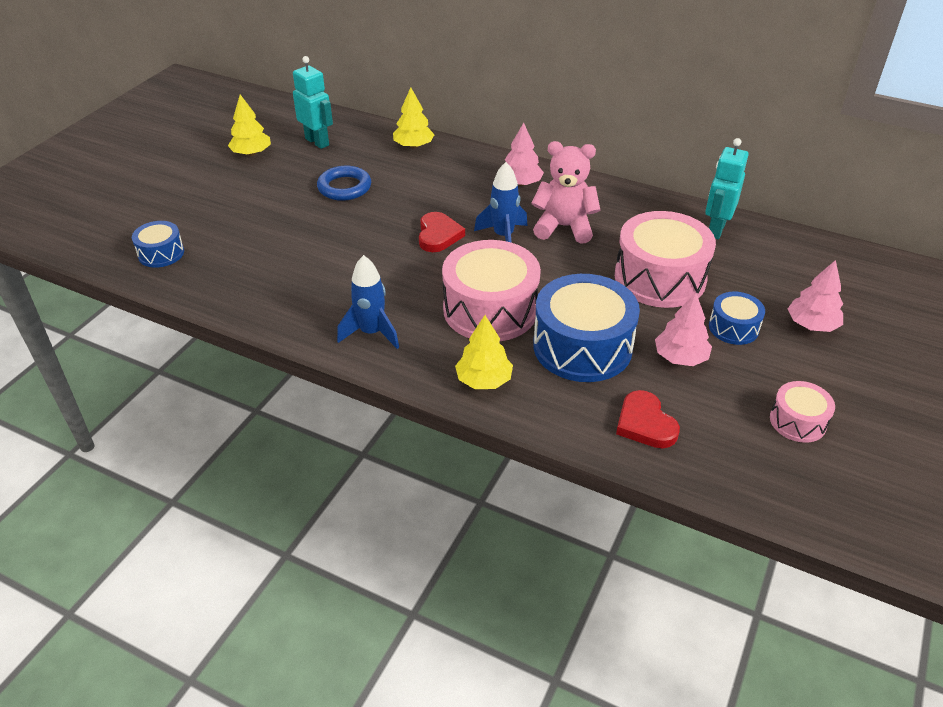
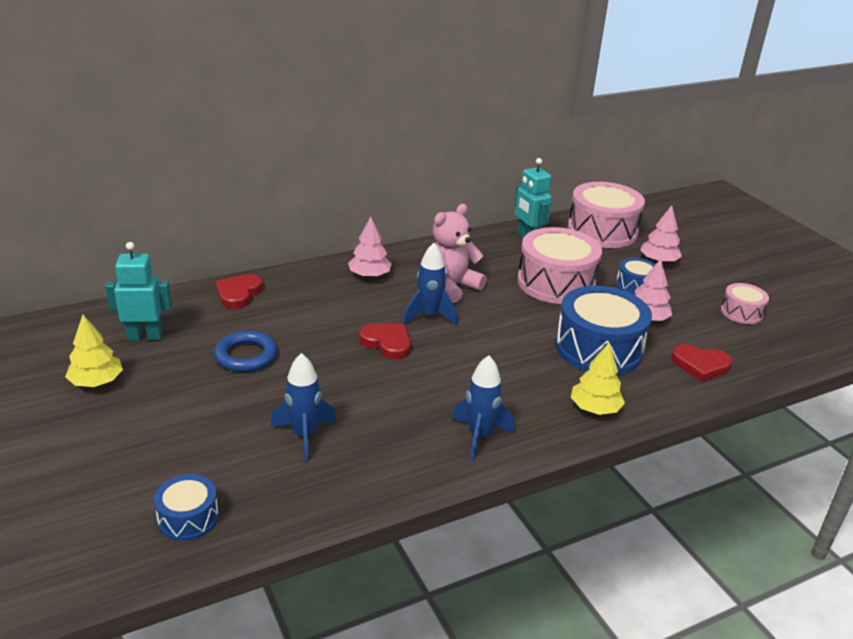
camera: 55 degrees left, 10 degrees down
yellow tree [393,87,435,148] -> red heart [216,274,263,309]
pink drum [442,240,541,341] -> pink drum moved to [568,182,645,248]
none -> blue rocket [271,353,336,462]

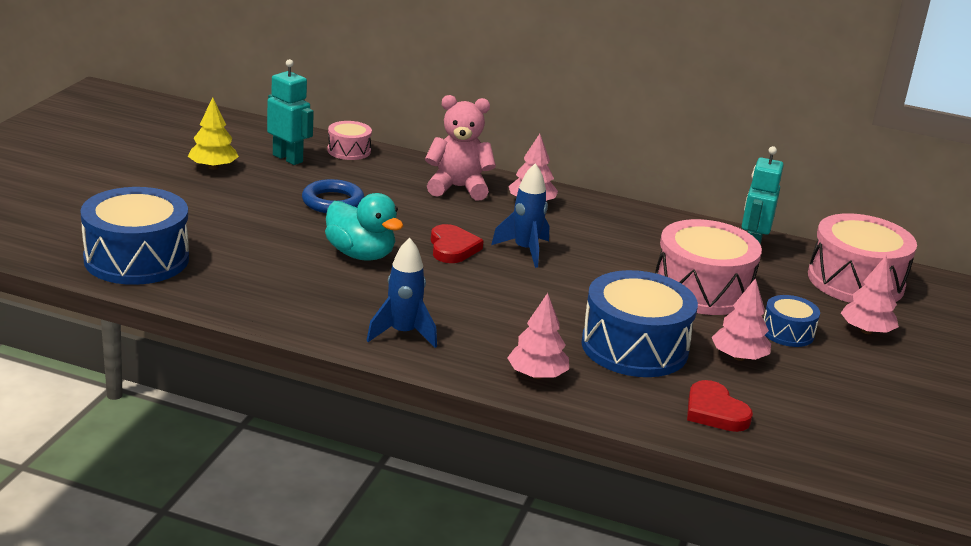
camera: 45 degrees right, 5 degrees down
blue drum [154,474,219,541] -> blue drum [81,187,189,285], size x1.96
red heart [216,274,263,309] -> none
blue rocket [271,353,336,462] -> none
pink teddy bear [433,204,486,303] -> pink teddy bear moved to [425,95,496,200]
yellow tree [571,343,625,415] -> pink tree [507,293,569,379]
pink drum [721,283,769,324] -> pink drum moved to [327,121,372,160]
none -> turquoise duck [325,193,403,261]

